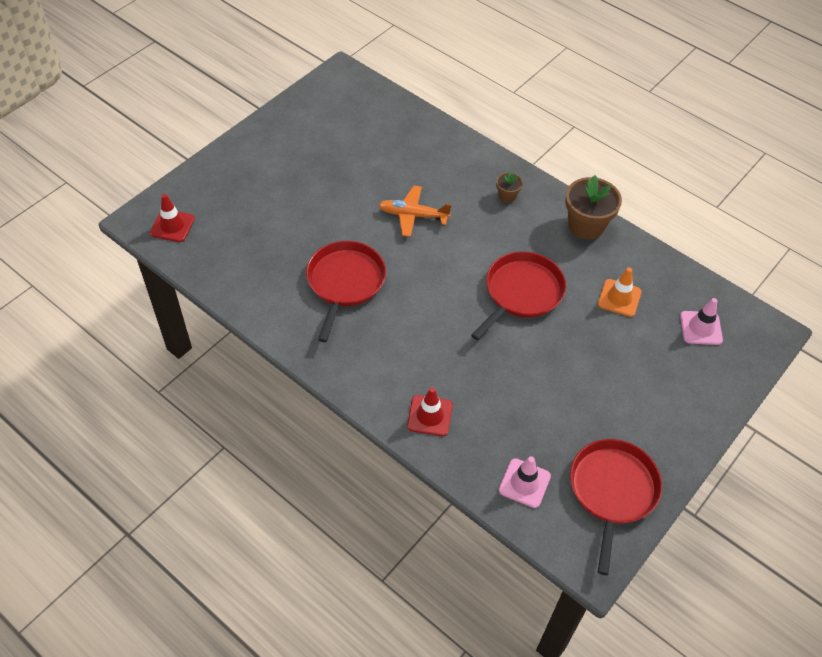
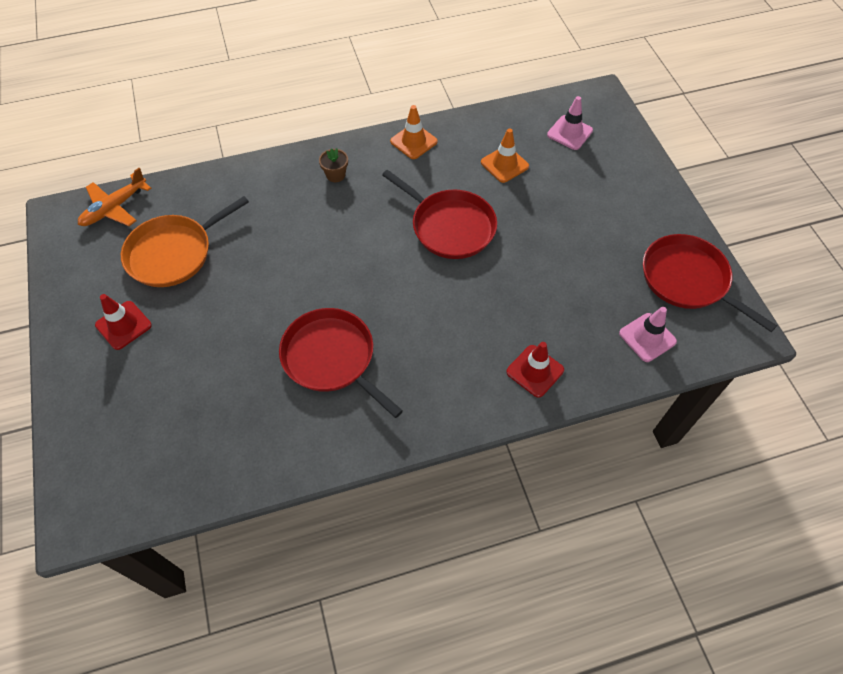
camera: 55 degrees left, 5 degrees up
red traffic cone [150,194,195,242] -> red traffic cone moved to [95,294,152,350]
orange plane [378,186,452,237] -> orange plane moved to [78,168,151,226]
red pan [471,251,566,340] -> red pan turned 150 degrees clockwise [382,170,497,259]
brown flower pot [565,175,622,240] -> orange traffic cone [390,105,438,159]
none -> orange pan [121,196,249,287]

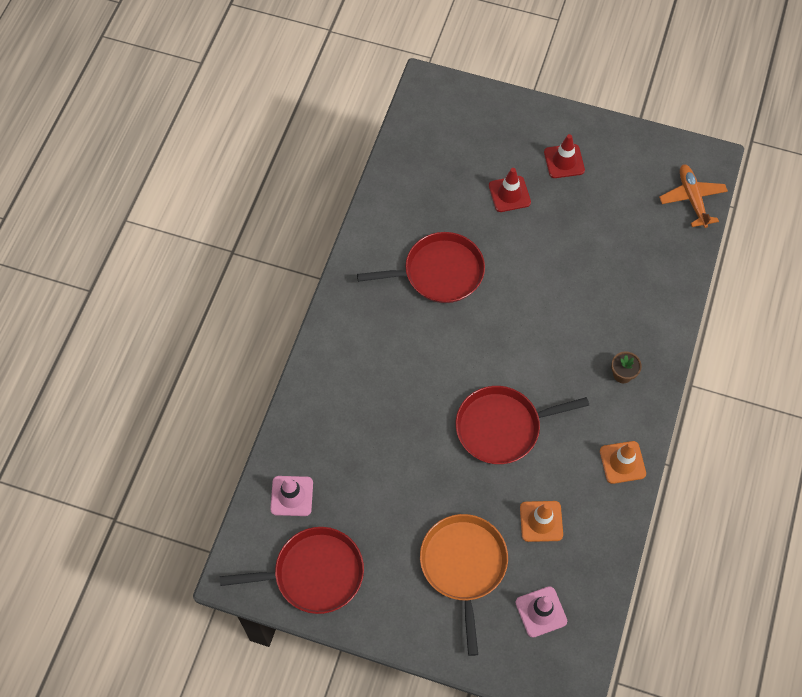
camera: 125 degrees right, 5 degrees up
orange pan [121,196,249,287] -> orange pan moved to [420,514,508,656]
red traffic cone [506,342,564,398] -> red traffic cone moved to [489,168,531,212]

